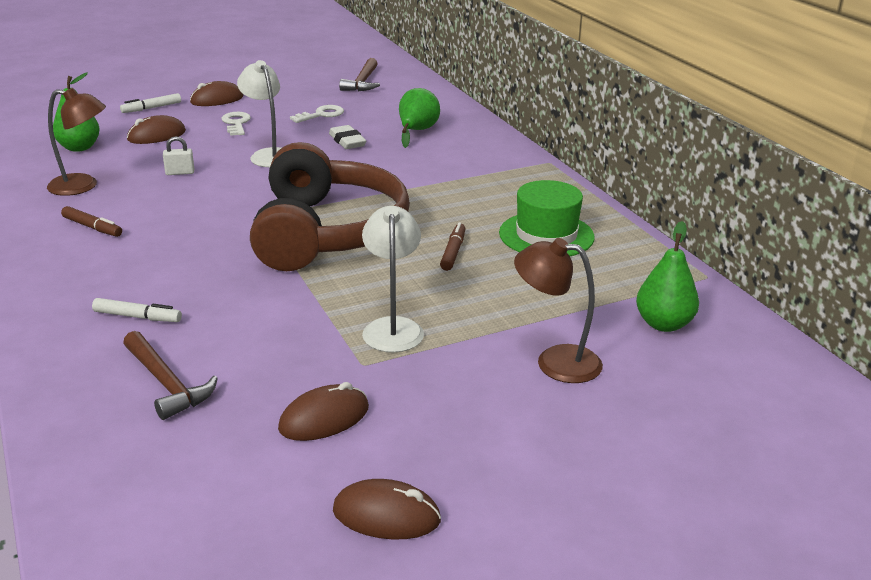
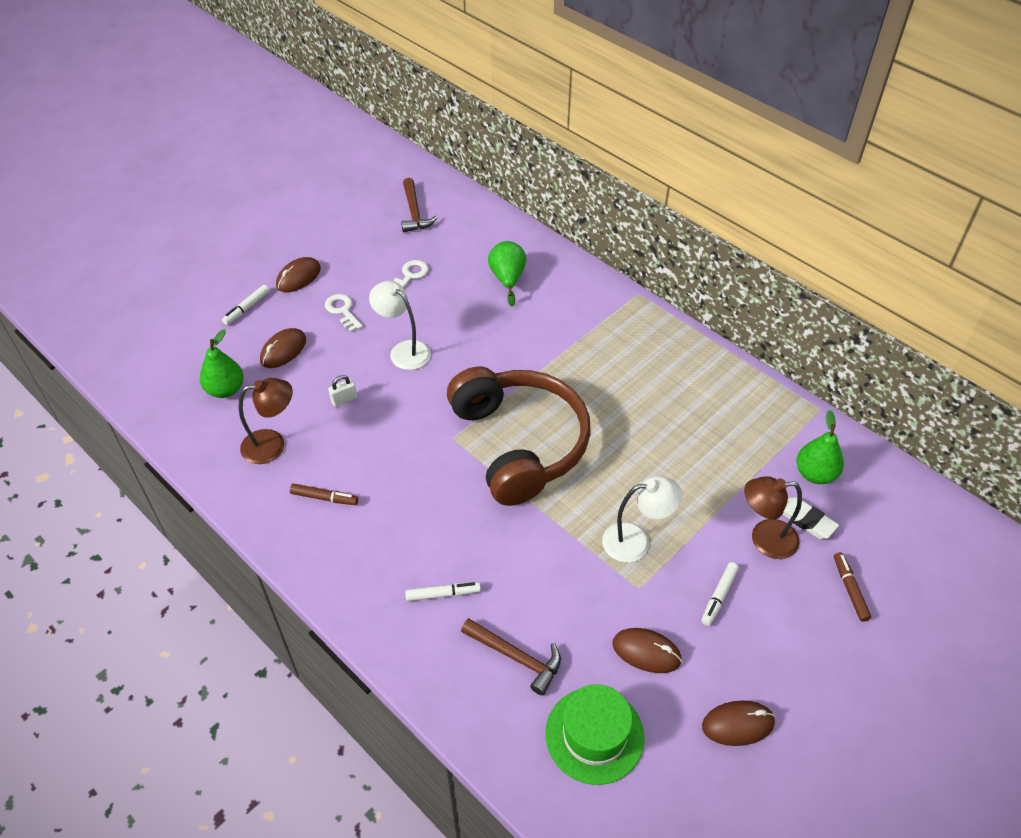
camera: 20 degrees left, 20 degrees up
brown mouse [278,382,369,441] -> brown mouse turned 75 degrees clockwise [612,628,682,673]
white eraser [329,125,366,149] -> white eraser moved to [782,497,839,539]
white lamp [362,206,424,352] -> white lamp turned 105 degrees clockwise [602,476,682,562]
brown marker [440,222,465,271] -> brown marker moved to [834,552,871,622]
green hat [499,180,595,256] -> green hat moved to [545,684,645,785]
none -> white marker [701,562,739,626]

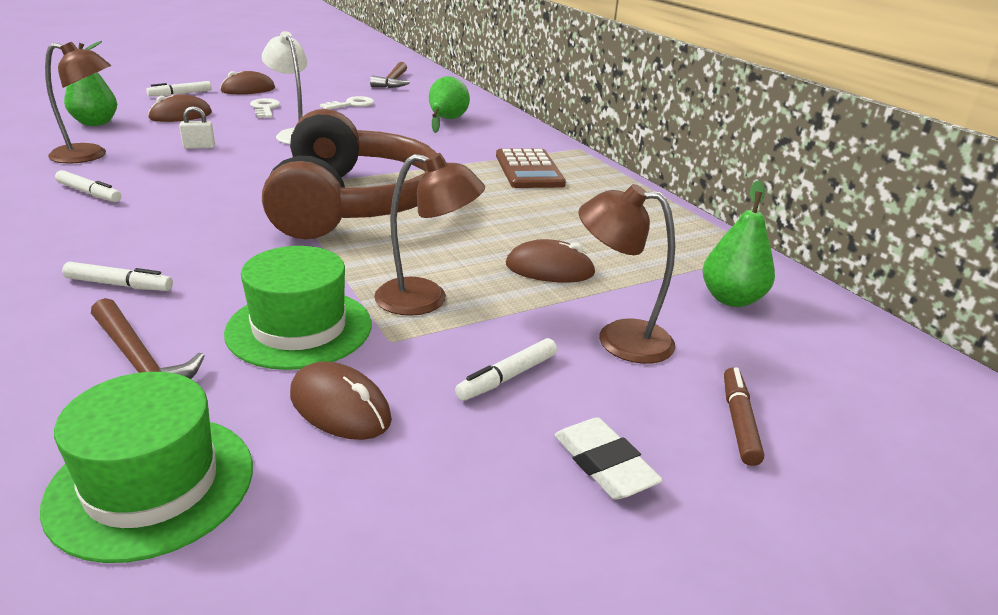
camera: 15 degrees right, 20 degrees down
brown marker [290,484,358,505] -> white marker [55,170,121,202]
white lamp [602,476,682,562] -> brown lamp [374,153,485,316]
brown mouse [702,701,775,746] -> brown mouse moved to [506,239,596,283]
white eraser [782,497,839,539] -> white eraser moved to [555,417,663,500]
none -> green hat [224,246,371,370]
none -> brown calculator [496,149,566,188]

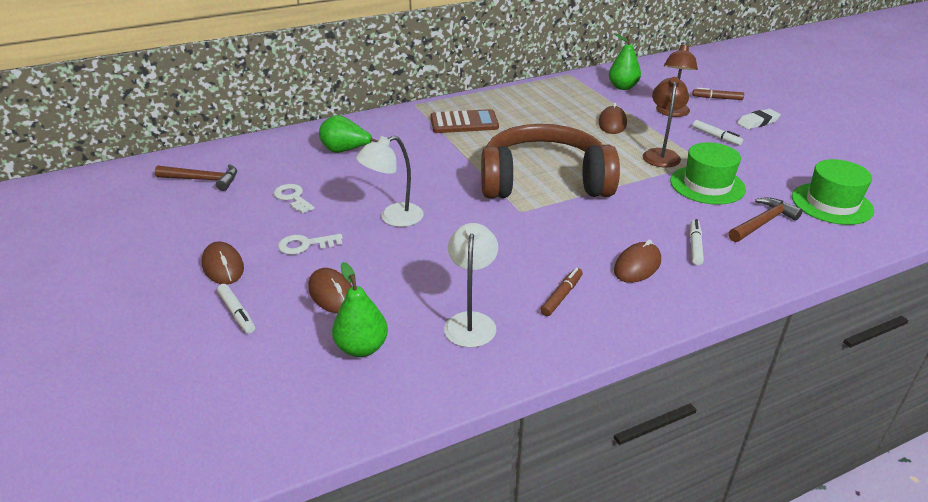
camera: 85 degrees left, 5 degrees up
brown lamp [45,42,111,163] -> white lamp [444,223,498,348]
white marker [55,170,121,202] -> brown marker [540,268,583,316]
white padlock [179,106,215,149] -> none
brown mouse [290,361,392,440] -> brown mouse moved to [614,239,661,283]

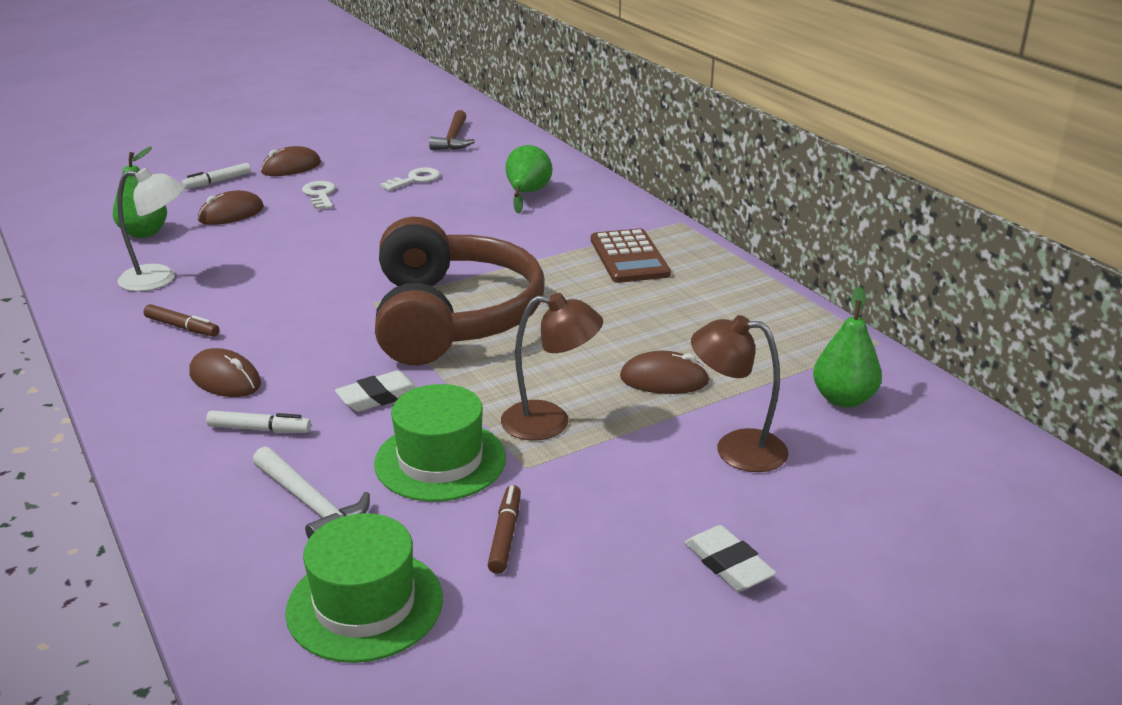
camera: 85 degrees right, 5 degrees down
white lamp [356,136,424,227] -> none
brown marker [692,88,744,100] -> brown marker moved to [488,485,521,574]
white marker [693,120,743,145] -> none
brown hammer [728,198,803,242] -> white hammer [253,446,370,539]
none -> white eraser [335,370,418,412]

